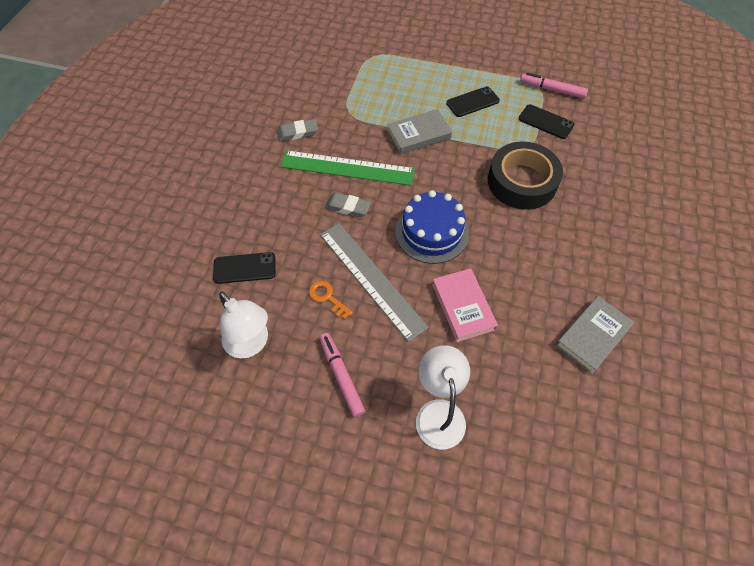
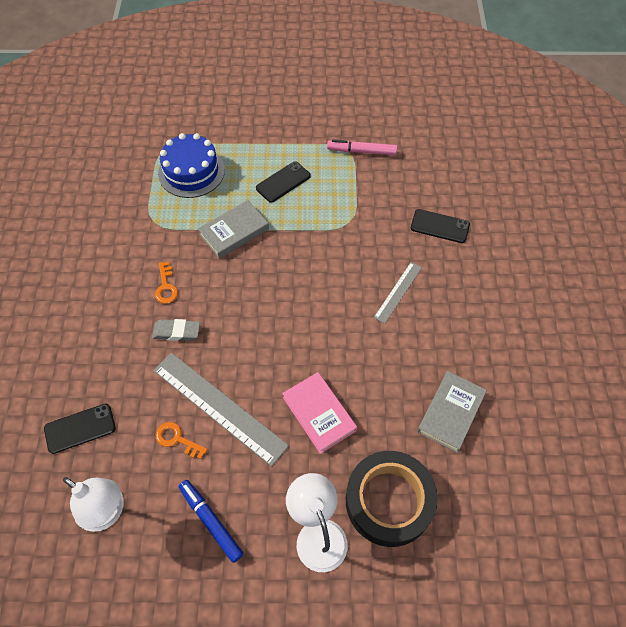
camera: 15 degrees left, 0 degrees up
grey eraser [277,119,318,141] -> none
green ruler [280,150,415,186] -> orange key [155,262,178,304]
pink marker [319,333,365,417] -> blue marker [179,480,244,563]
blue cake [395,190,469,264] -> blue cake moved to [158,133,225,198]
black tape [488,142,563,210] -> black tape moved to [346,451,438,547]
black phone [519,104,574,139] -> black phone moved to [411,209,470,243]
none -> grey ruler [374,262,422,324]

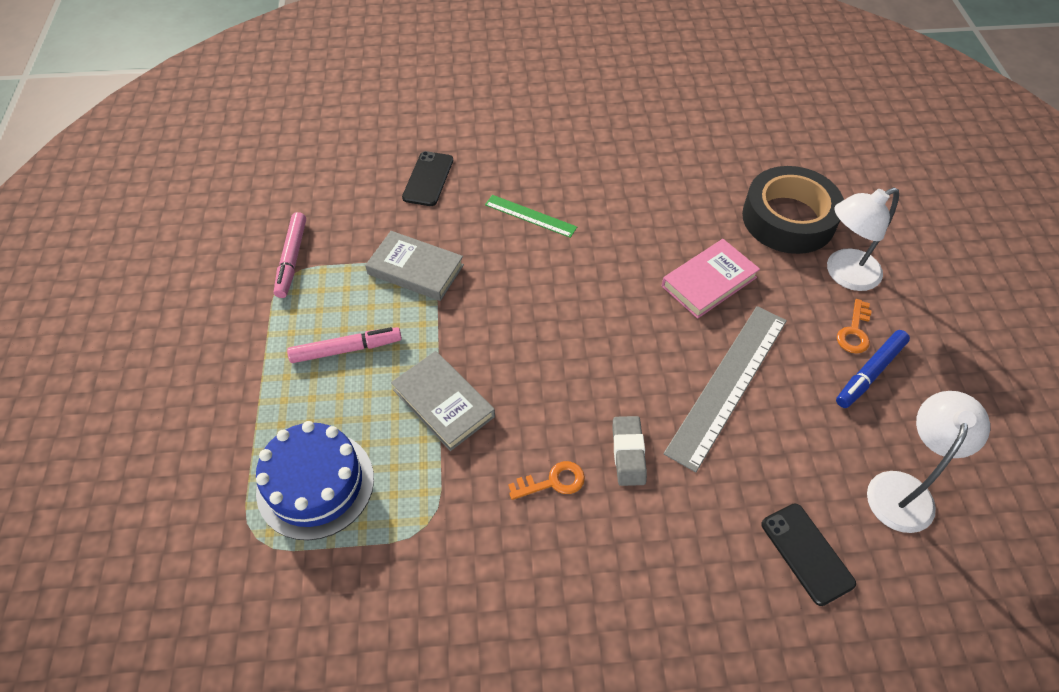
camera: 95 degrees left, 5 degrees down
orange key [156,422,208,459] -> orange key moved to [837,299,872,354]
black phone [256,161,311,203] -> pink marker [287,327,402,363]
grey ruler [374,262,422,324] -> green ruler [485,195,577,238]
grey book [417,371,487,453] -> grey book moved to [365,231,464,301]

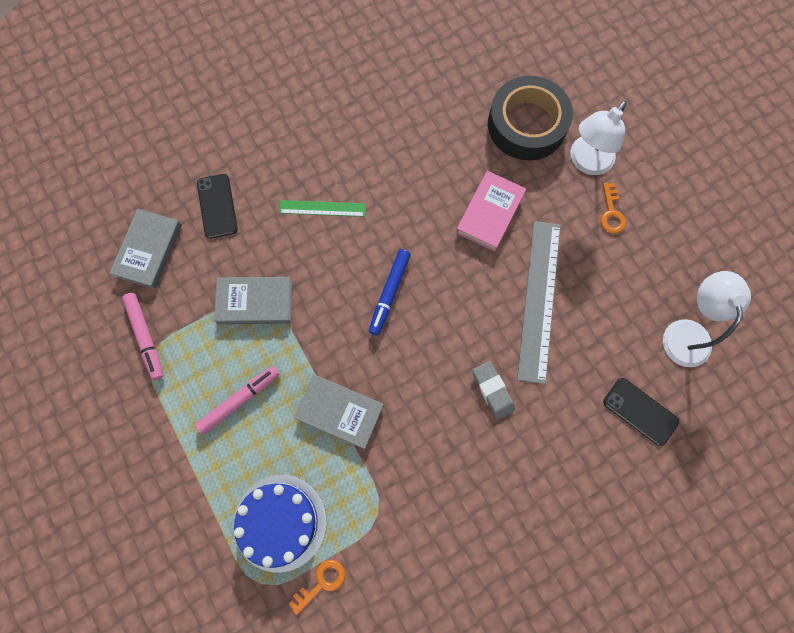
camera: 25 degrees left, 20 degrees up
orange key [508,461,585,500] -> orange key moved to [289,560,345,615]
blue marker [836,330,910,408] -> blue marker moved to [369,249,411,336]
none -> grey book [109,209,182,289]

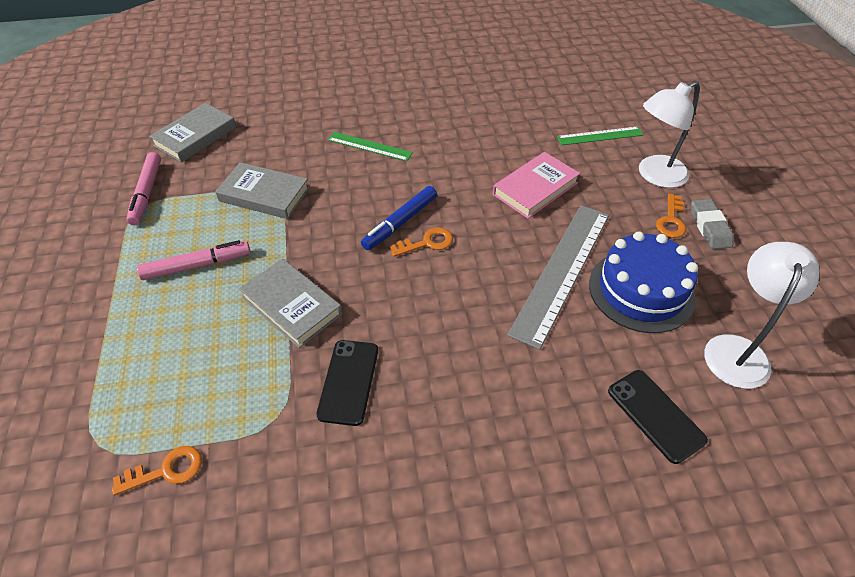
camera: 20 degrees right, 25 degrees down
black phone [197,174,238,239] -> black phone moved to [316,340,378,426]
blue cake [233,475,327,573] -> blue cake moved to [589,231,698,333]
grey eraser [472,361,515,419] -> grey eraser moved to [691,199,734,249]
black tape [488,76,573,160] -> green ruler [557,126,644,145]
none -> orange key [390,227,453,257]

